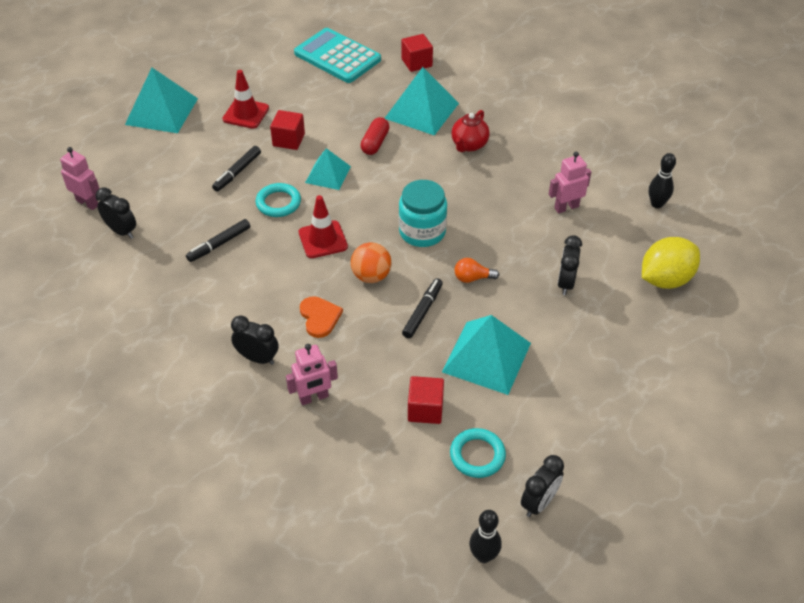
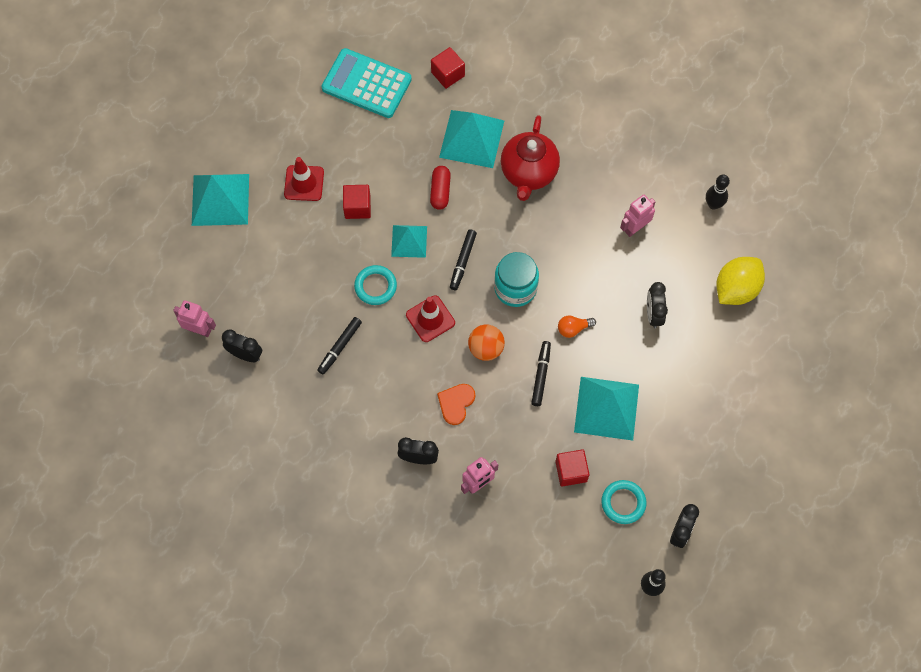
camera: 15 degrees left, 20 degrees up
black marker [212,146,261,191] -> black marker moved to [450,229,477,290]
orange heart [300,296,343,338] -> orange heart turned 120 degrees counterclockwise [437,384,475,425]
red teapot [451,110,490,152] -> red teapot [501,115,560,201], size x1.61

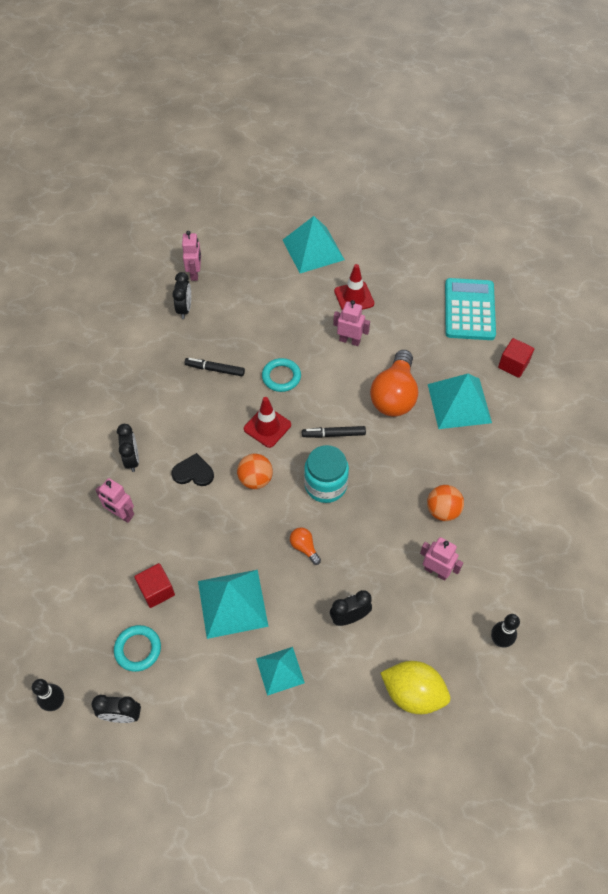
camera: 70 degrees right, 10 degrees down
red cube [343,185,371,219] -> pink robot [333,300,370,346]
turquoise pyramid [391,225,427,258] -> turquoise pyramid moved to [256,647,305,696]
red capsule [430,166,451,210] -> orange light bulb [370,350,418,417]
orange heart [437,384,475,425] -> black heart [172,453,214,486]
red teapot [501,115,560,201] -> none
black marker [531,341,551,406] -> none
none -> orange ball [427,485,464,521]

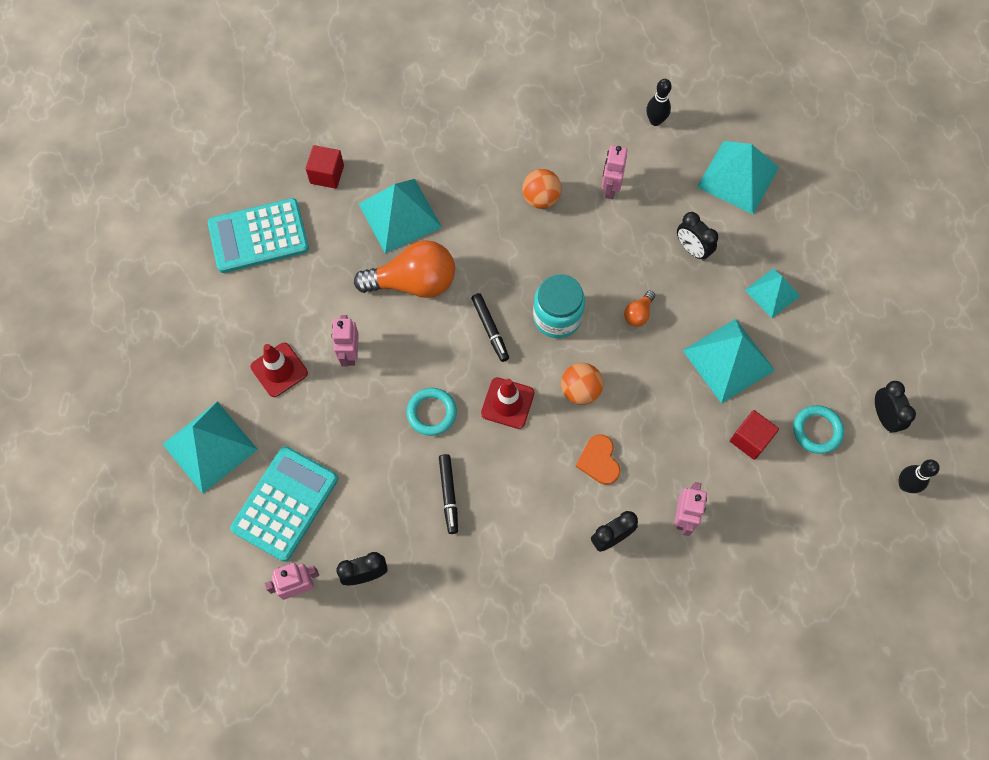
camera: 110 degrees left, 10 degrees up
black heart [172,453,214,486] -> orange heart [576,434,620,485]
yellow lemon [381,661,450,714] -> turquoise pyramid [697,141,779,214]
none -> turquoise calculator [230,446,338,562]

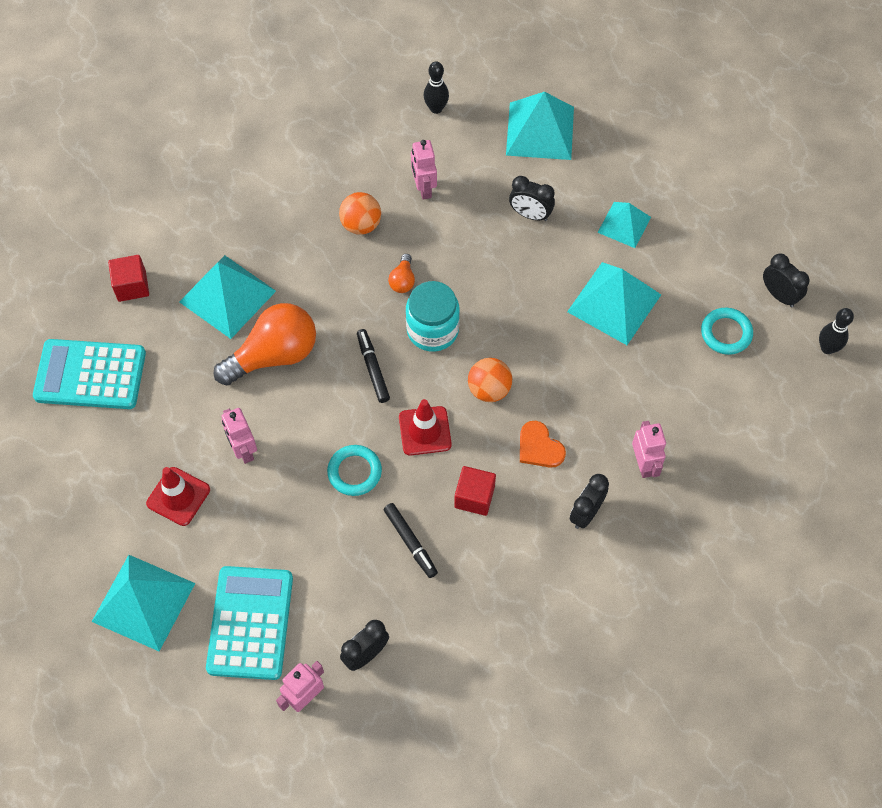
camera: 25 degrees left, 5 degrees down
turquoise calculator [208,198,309,273] -> turquoise calculator turned 45 degrees clockwise [33,339,146,409]
black marker [471,293,509,362] -> black marker turned 150 degrees counterclockwise [357,329,390,403]
orange light bulb [624,291,655,327] -> orange light bulb moved to [388,254,415,293]
red cube [730,410,779,460] -> red cube moved to [454,466,496,516]

